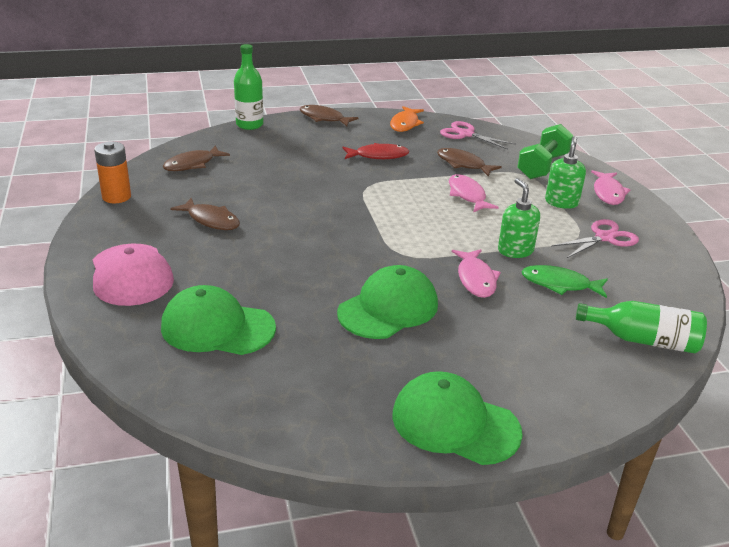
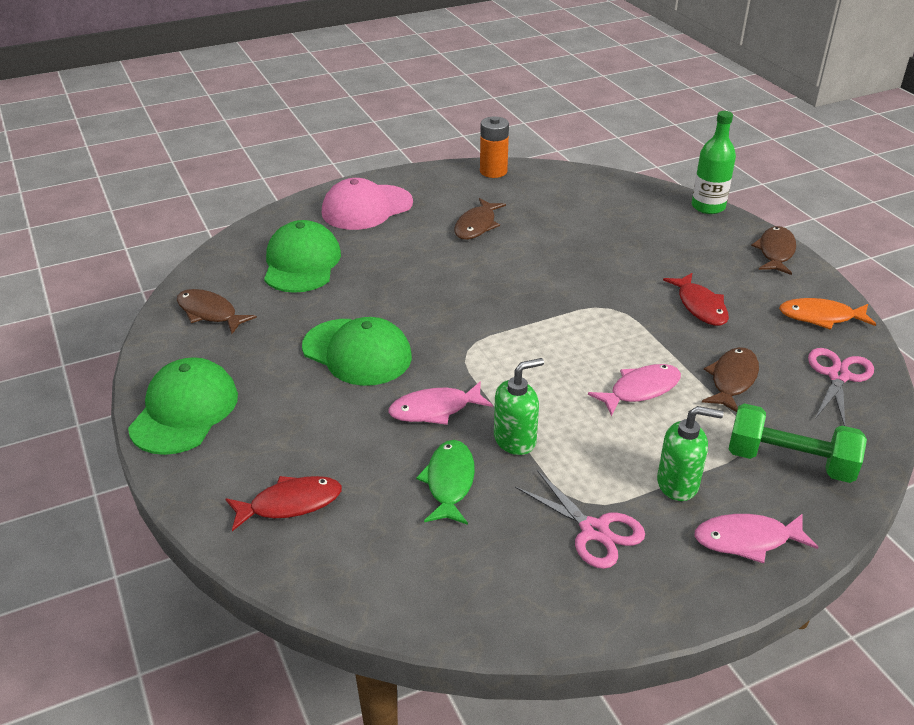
camera: 80 degrees right, 5 degrees up
brown fish [162,146,230,171] -> brown fish moved to [177,289,257,334]
green bottle [576,301,707,353] -> none
none -> red fish [226,476,342,531]

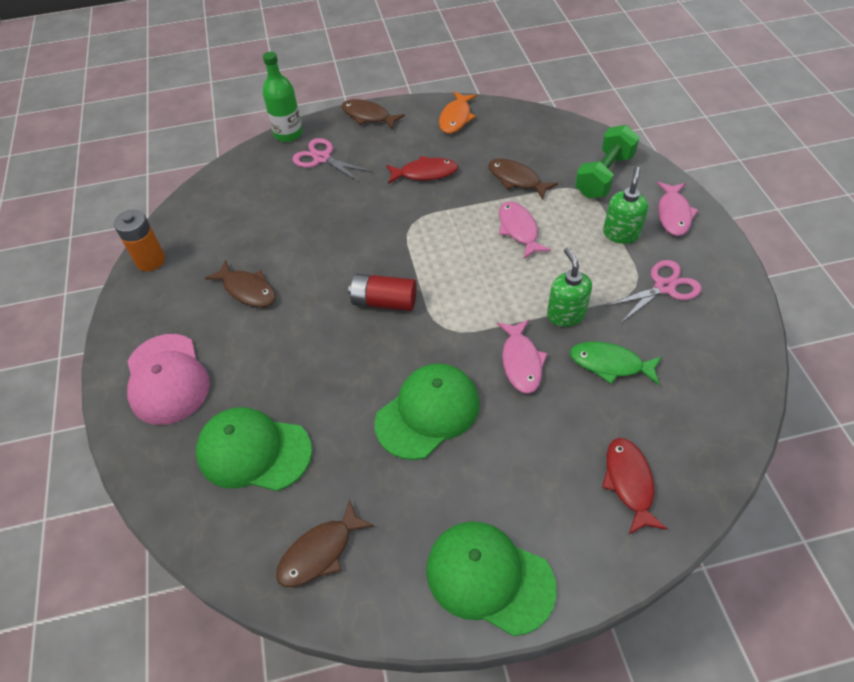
camera: 75 degrees left, 15 degrees up
pink scissors [808,348,874,426] -> pink scissors moved to [292,138,372,183]
none -> red battery [348,274,417,311]

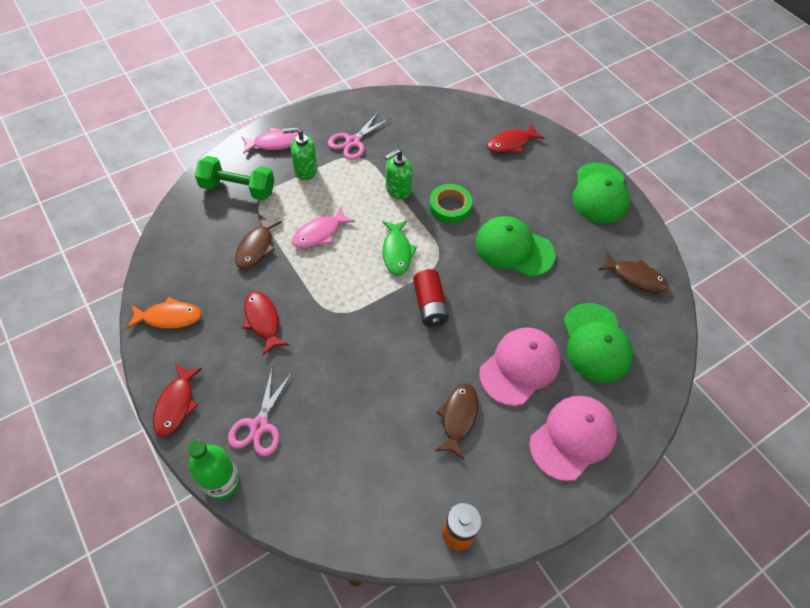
camera: 115 degrees left, 5 degrees up
brown fish [341,99,405,129] -> red fish [153,364,202,437]
pink fish [497,319,548,394] -> green tape [429,184,472,224]
green fish [570,342,662,385] -> green fish moved to [383,221,417,275]
pink scissors [605,260,702,324] -> pink scissors turned 90 degrees counterclockwise [328,112,391,160]
none -> pink cap [479,327,561,406]

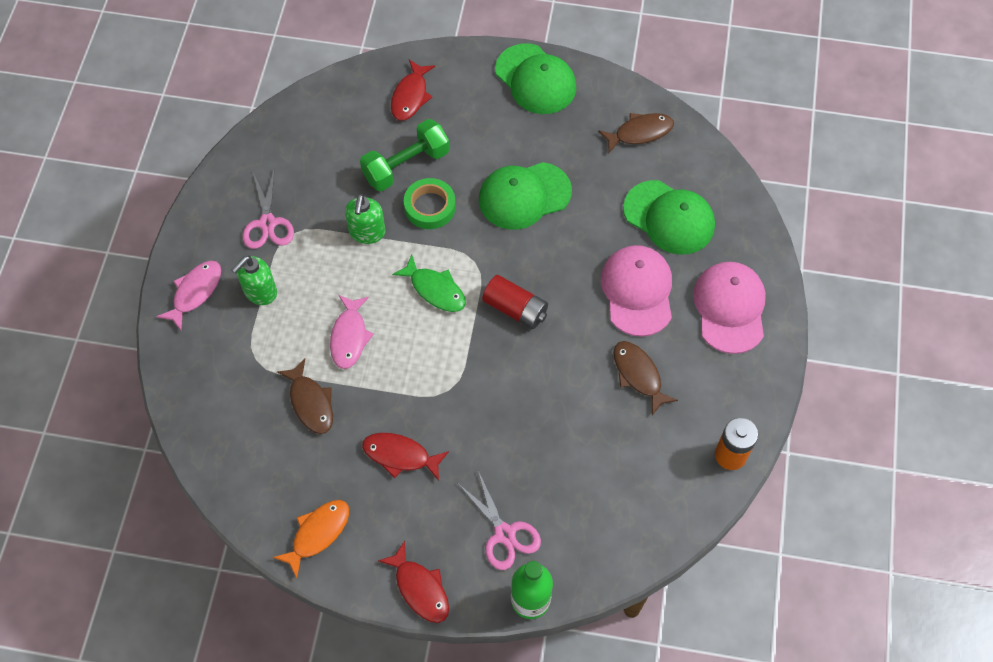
camera: 45 degrees left, 5 degrees up
green dumbbell [195,156,274,200] -> green dumbbell moved to [360,119,449,191]

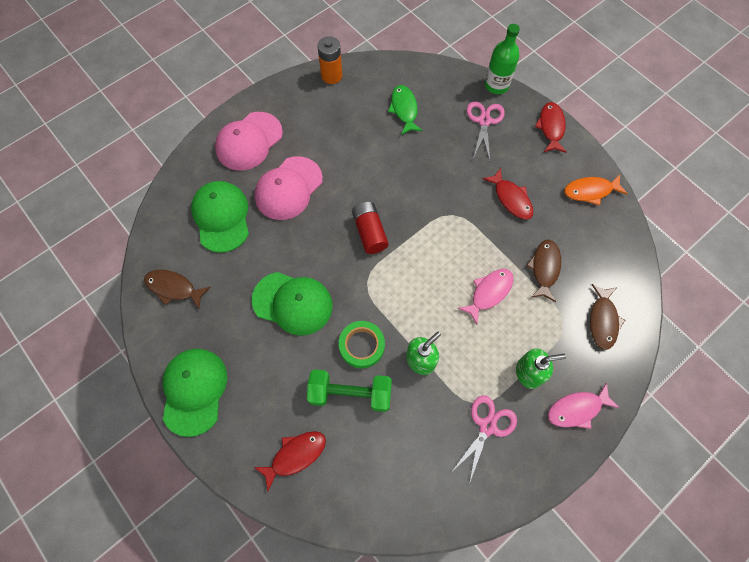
camera: 140 degrees left, 5 degrees up
green fish [392,255,466,312] -> green fish moved to [388,85,423,135]
brown fish [613,341,678,415] -> brown fish moved to [590,284,625,350]

